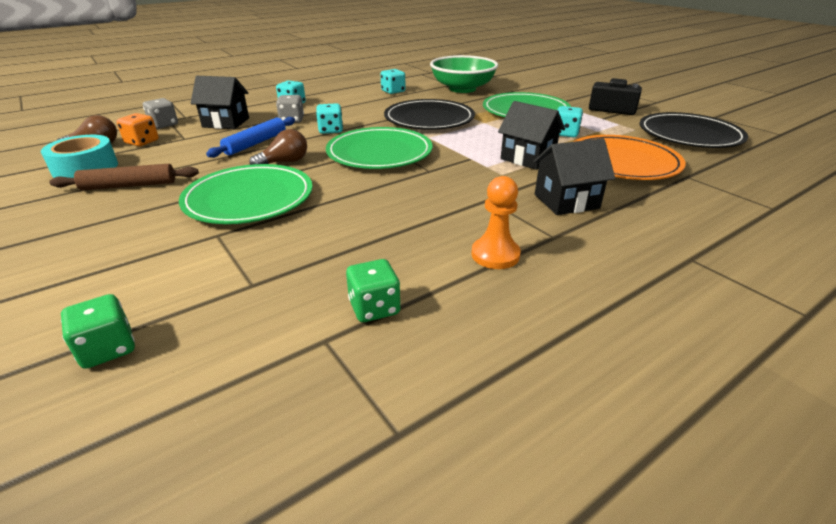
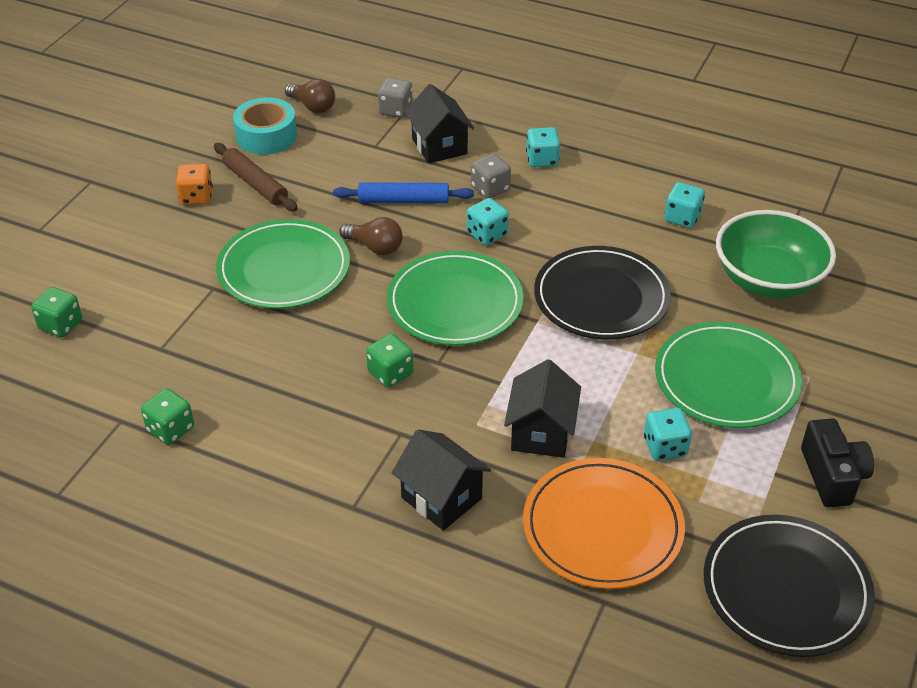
camera: 60 degrees right, 10 degrees up
orange dice [117,113,159,146] -> orange dice moved to [176,164,213,205]
orange pawn [471,176,521,269] -> none
none -> green dice [366,334,413,388]

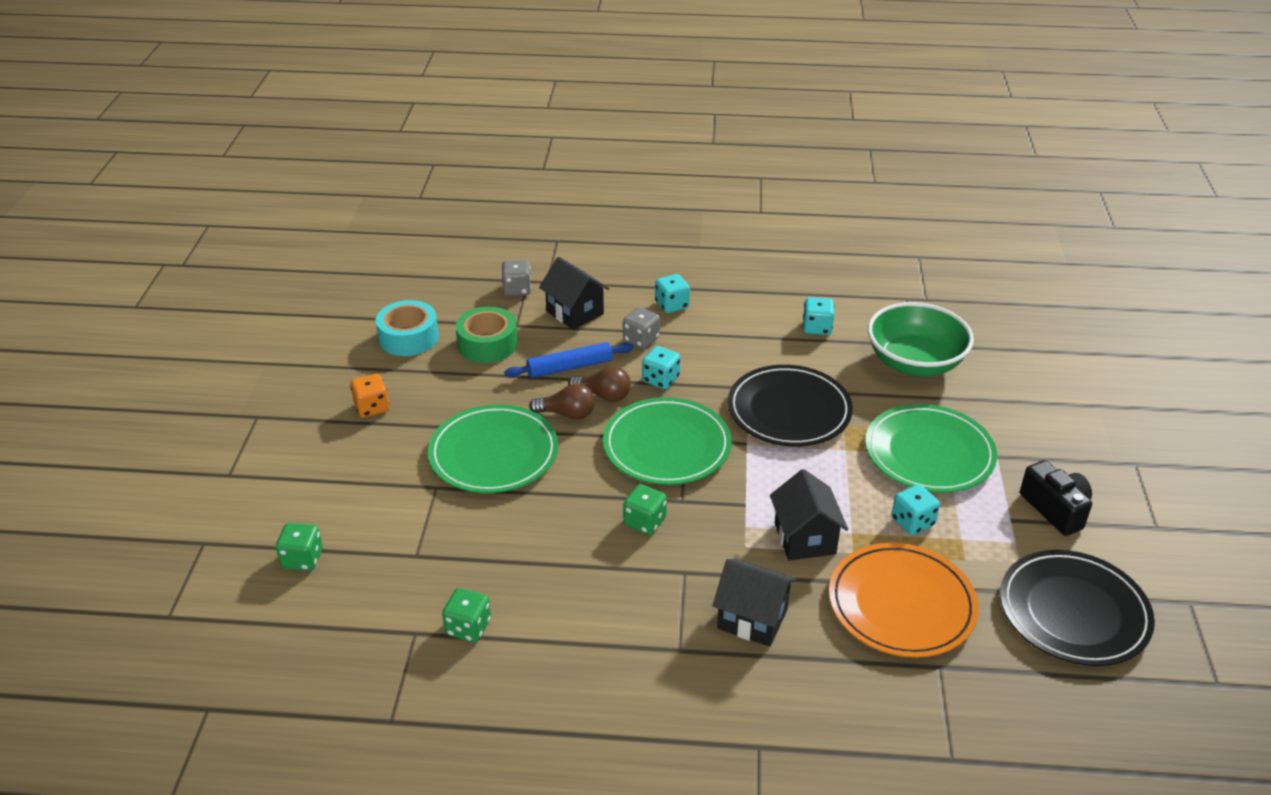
camera: 20 degrees left, 5 degrees down
brown rolling pin [214,143,298,212] -> none
brown light bulb [285,79,335,113] -> brown light bulb moved to [568,366,631,402]
none -> green tape [456,307,518,363]

